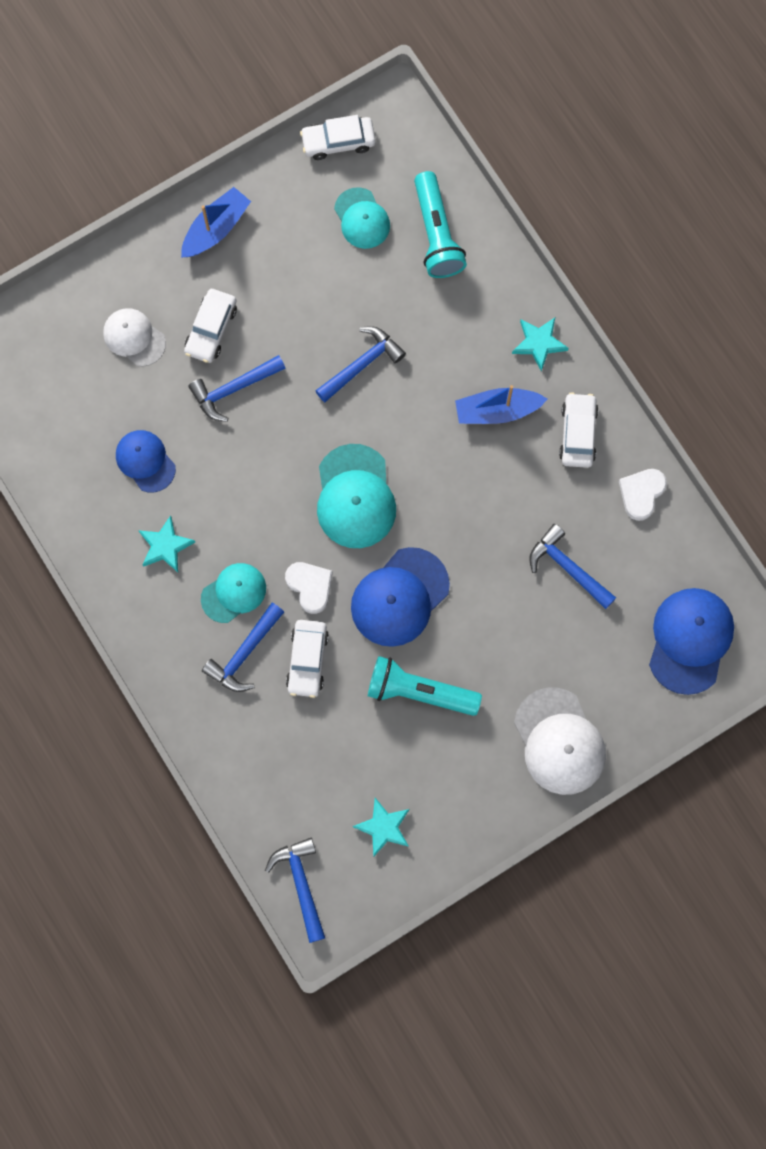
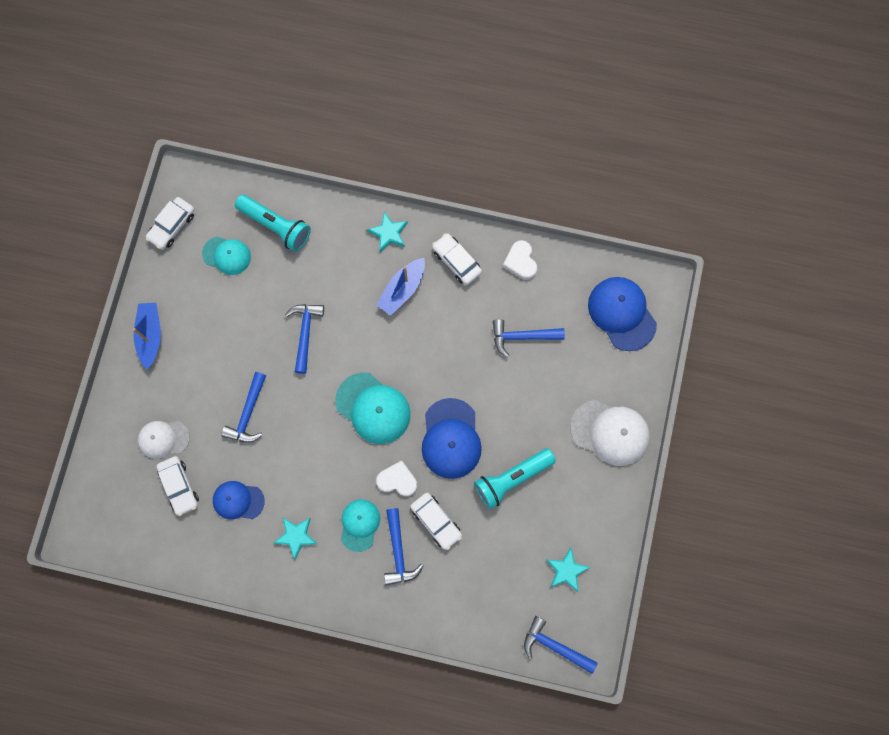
camera: 45 degrees left, 0 degrees up
white car [184,289,237,363] -> white car moved to [157,456,199,516]

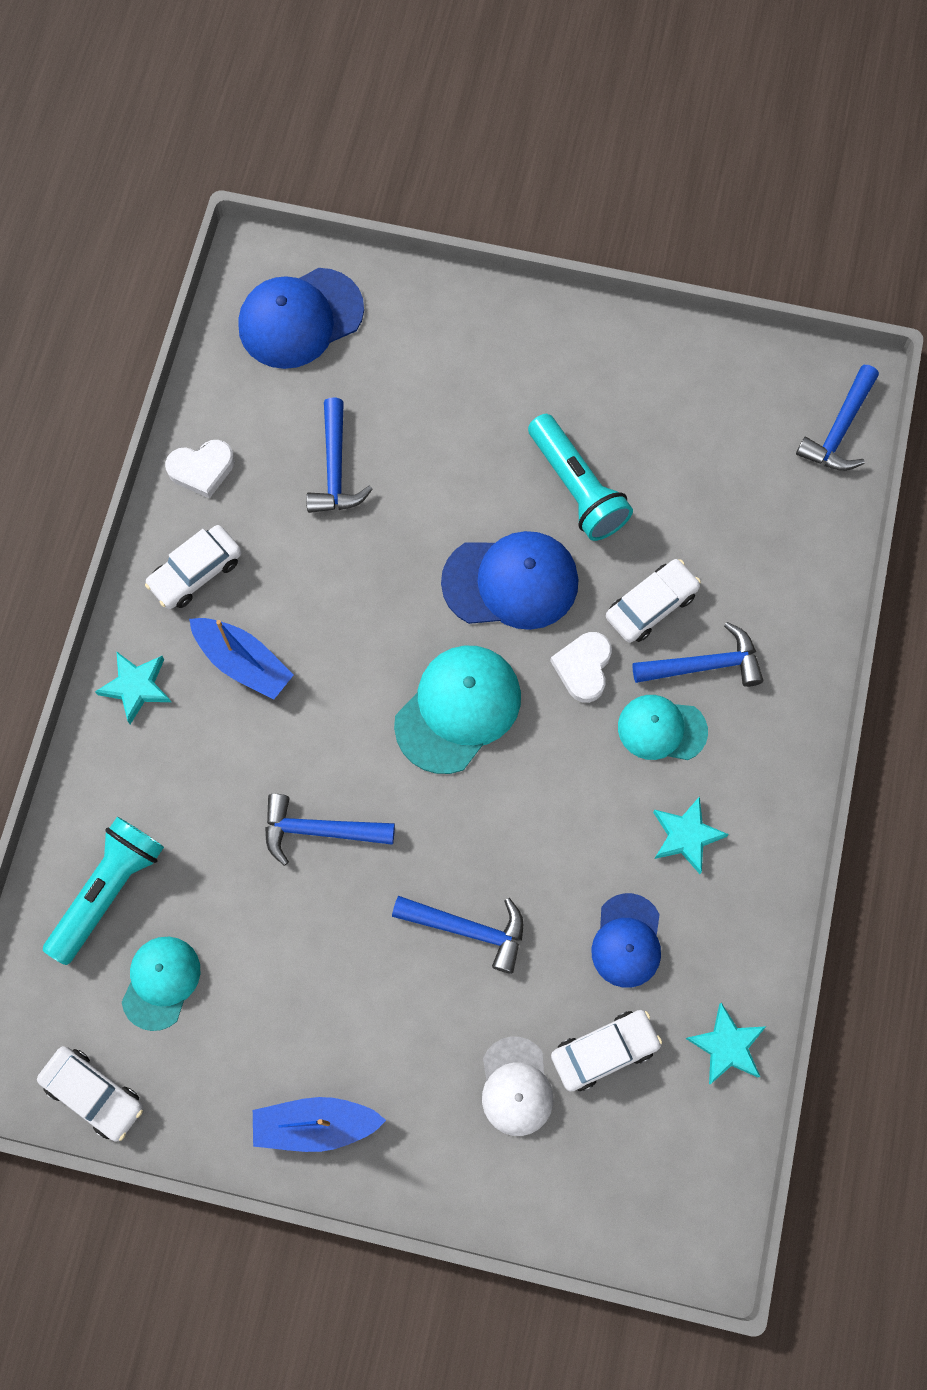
camera: 90 degrees left, 5 degrees down
turquoise star [547,548,591,592] -> turquoise star moved to [685,1003,766,1084]
white cap [570,400,650,466] -> none

